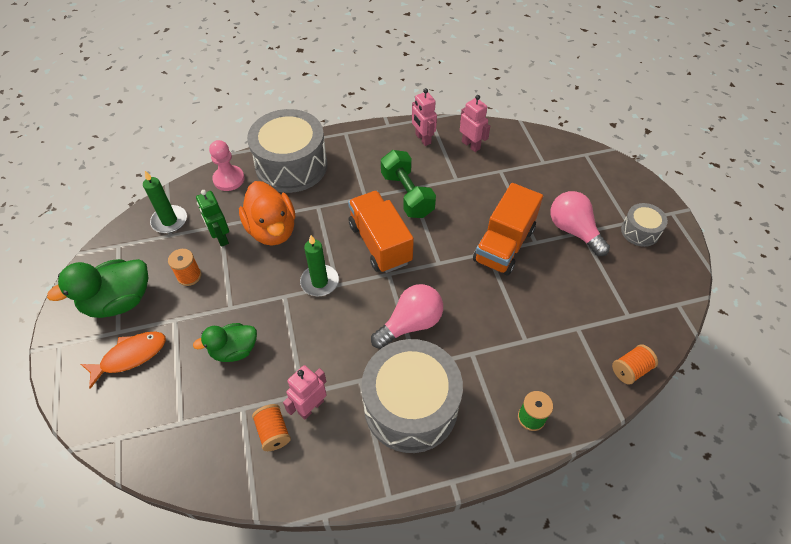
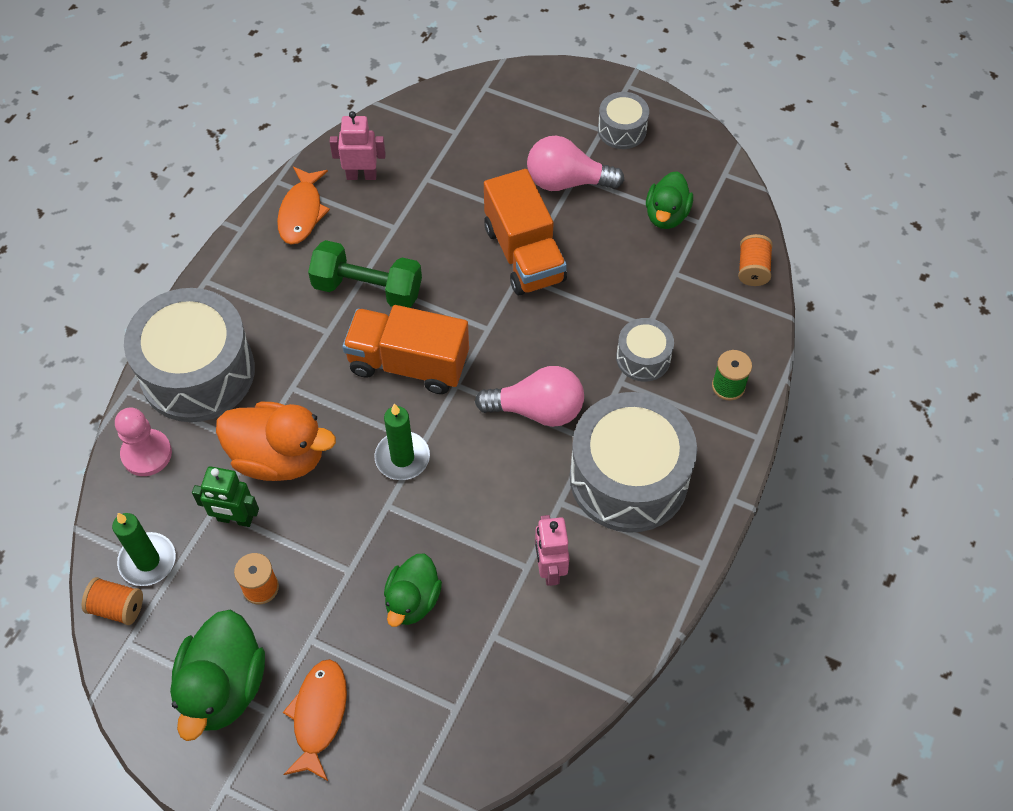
camera: 50 degrees left, 5 degrees up
orange spool [252,404,291,451] -> orange spool moved to [82,577,143,625]
pink light bulb [371,284,443,349] -> pink light bulb turned 90 degrees clockwise [475,366,584,427]
pink robot [412,88,437,146] -> orange fish [277,167,330,244]
none -> grey drum [616,318,674,382]
none -> green duck [646,171,693,229]

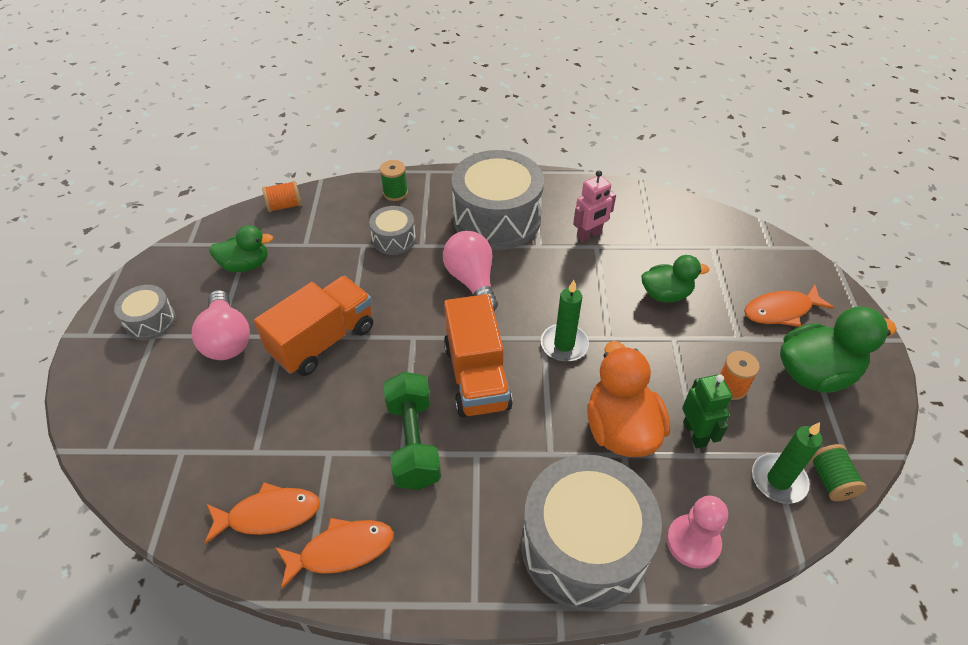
camera: 115 degrees left, 10 degrees down
orange spool [82,577,143,625] -> green spool [811,444,867,501]
pink robot [330,111,386,180] -> orange fish [204,482,320,544]

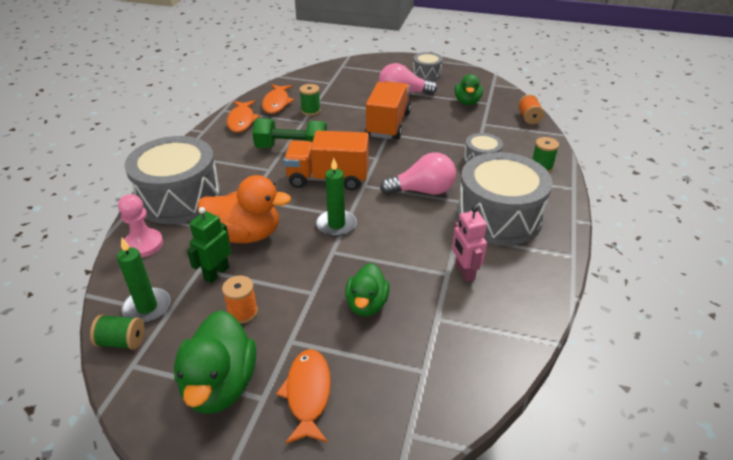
camera: 105 degrees right, 10 degrees down
orange truck [254,276,373,376] -> orange truck turned 135 degrees counterclockwise [365,81,411,139]
green robot [682,374,733,448] -> green robot turned 120 degrees clockwise [187,207,231,283]
none -> green spool [299,84,321,116]

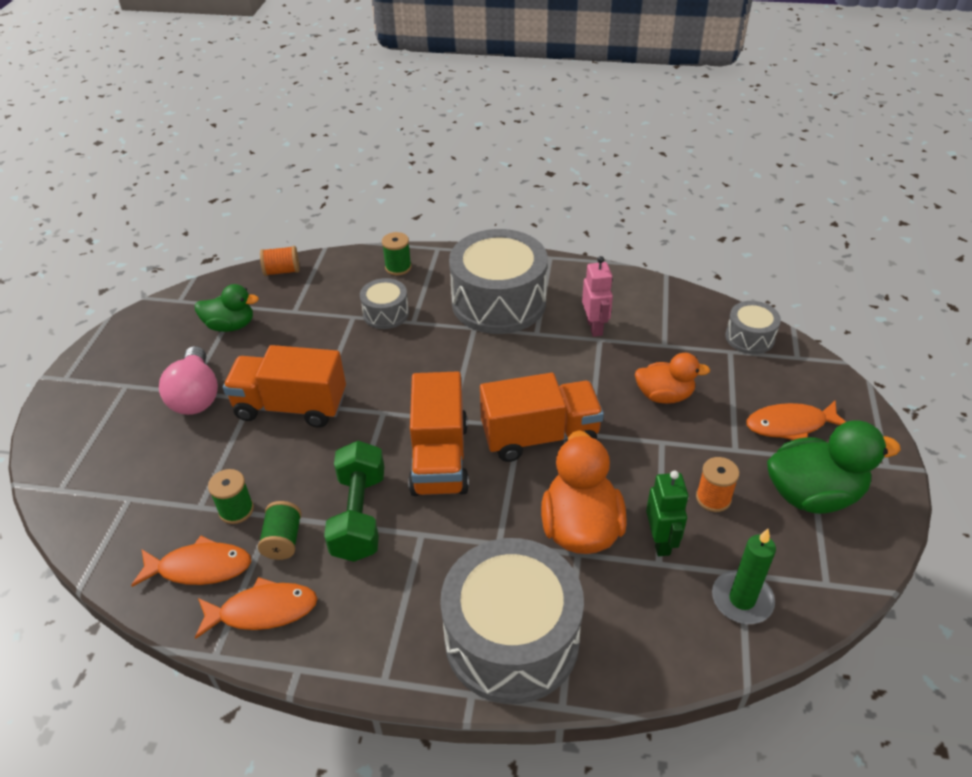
camera: 95 degrees left, 5 degrees up
green spool [90,314,144,350] -> green spool moved to [258,501,302,560]
pink pawn [118,194,163,257] -> none
green robot [187,207,231,283] -> green robot turned 120 degrees counterclockwise [646,471,688,556]
green candle [316,158,357,237] -> orange truck [480,373,604,462]
green duck [345,263,390,316] -> orange duck [635,353,710,404]
pink light bulb [380,152,456,195] -> none
grey drum [413,52,443,81] -> grey drum moved to [725,301,781,354]
pink robot [452,206,487,282] -> pink robot turned 75 degrees counterclockwise [582,256,613,337]

